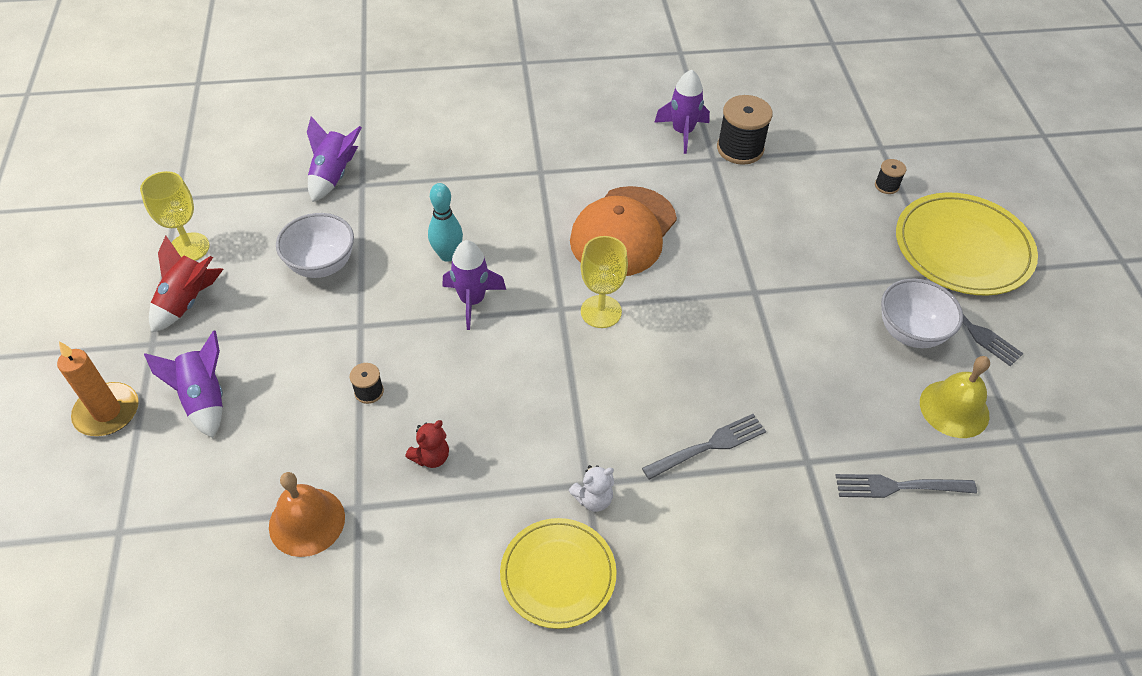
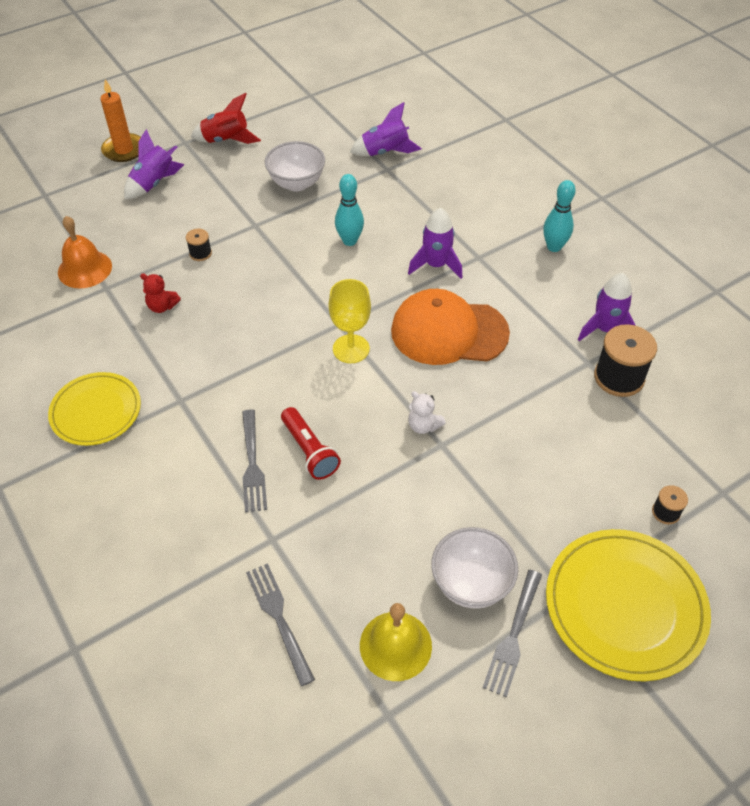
camera: 65 degrees right, 0 degrees up
yellow goblet [140,171,210,261] -> none
purple rocket [443,240,506,330] -> purple rocket moved to [408,208,463,279]
white teddy bear [569,465,614,512] -> white teddy bear moved to [408,391,446,434]
grey fork [642,414,766,480] -> grey fork turned 45 degrees clockwise [242,410,267,513]
none -> red flashlight [281,407,341,480]
none -> turquoise bowling pin [543,180,576,252]

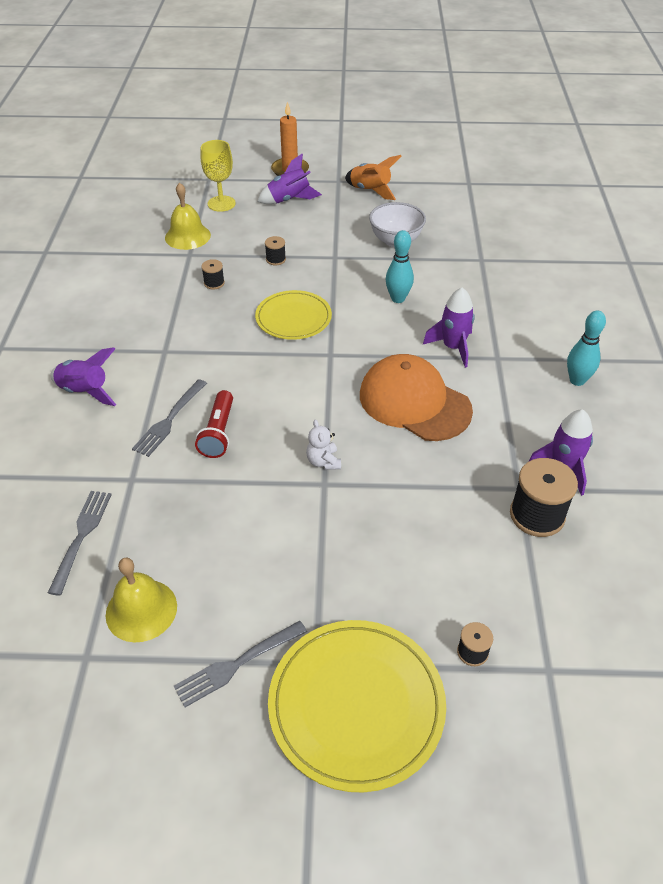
camera: 35 degrees right, 5 degrees down
yellow plate [48,372,141,446] -> yellow plate moved to [255,290,332,340]
orange bell [58,216,112,289] -> yellow bell [165,182,211,250]
red teddy bear [140,273,181,313] -> black spool [201,259,225,289]
red rocket [191,93,261,144] -> orange rocket [345,155,402,200]
yellow goblet [329,279,371,363] -> yellow goblet moved to [200,140,236,212]
purple rocket [350,102,422,156] -> purple rocket moved to [50,347,116,406]
white bowl [431,527,518,609] -> none

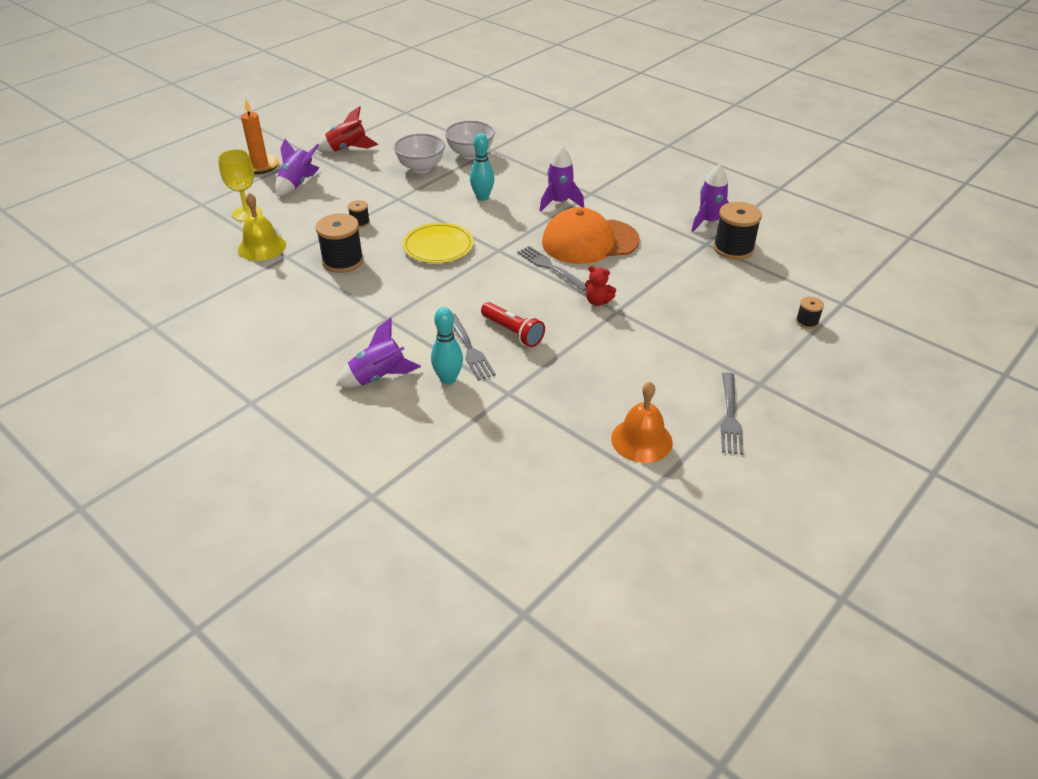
camera: 50 degrees left, 5 degrees down
grey fork [48,491,112,596] -> grey fork moved to [517,246,587,291]
yellow bell [106,558,177,643] -> orange bell [611,382,673,463]
black spool [201,259,225,289] -> black spool [316,213,364,273], size x2.00
yellow plate [268,620,446,793] -> none
white teddy bear [306,419,341,470] -> red teddy bear [585,266,616,306]
orange rocket [345,155,402,200] -> red rocket [316,106,378,152]
turquoise bowling pin [567,311,606,386] -> turquoise bowling pin moved to [431,307,463,385]
none -> white bowl [445,121,495,159]

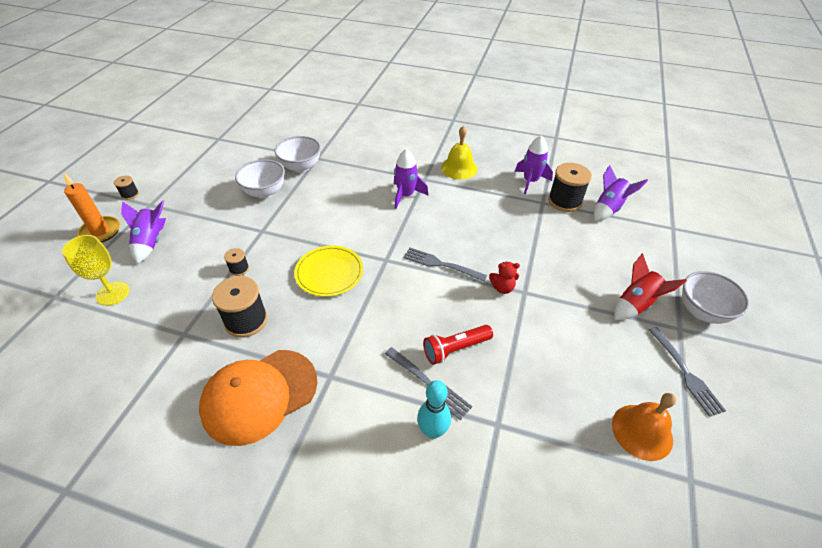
camera: 25 degrees left, 5 degrees up
yellow bell [238,193,286,261] -> yellow bell moved to [441,126,478,180]
red rocket [316,106,378,152] -> red rocket moved to [614,253,687,320]
purple rocket [336,318,421,387] -> purple rocket moved to [594,165,648,221]
turquoise bowling pin [470,133,494,201] -> none
red flashlight [481,302,545,347] -> red flashlight turned 135 degrees clockwise [423,325,493,365]
orange cap [542,207,640,264] -> orange cap moved to [199,350,317,446]
black spool [796,297,824,329] -> black spool moved to [114,176,139,200]
none -> white bowl [682,271,749,324]

